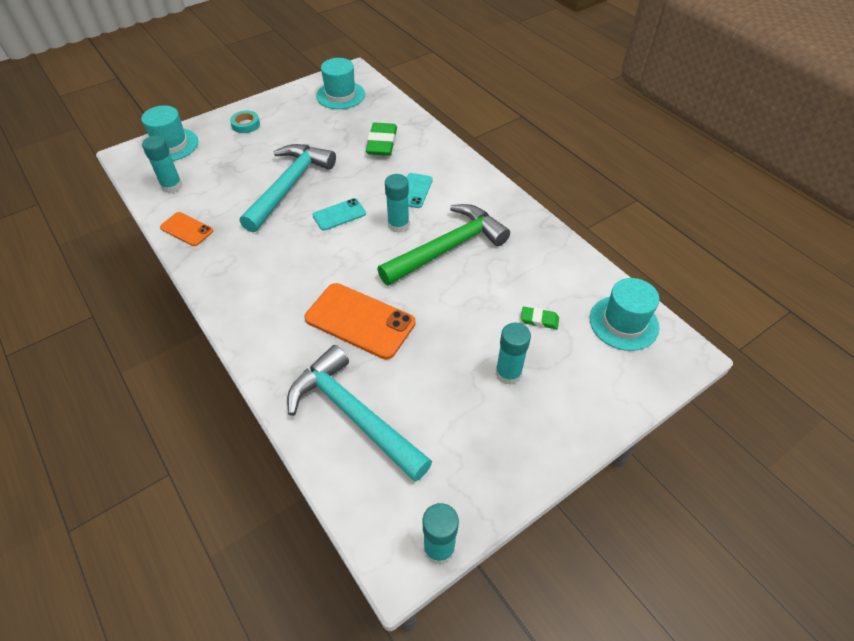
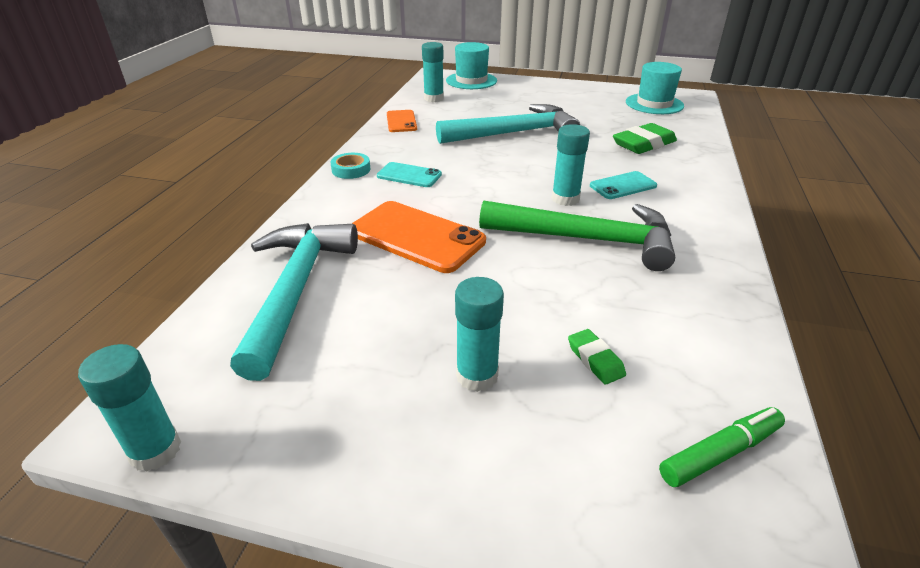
camera: 50 degrees right, 15 degrees down
turquoise tape [230,111,260,133] -> turquoise tape moved to [330,153,370,179]
orange phone [305,283,416,359] -> orange phone turned 45 degrees counterclockwise [352,201,486,273]
turquoise phone [313,198,366,231] -> turquoise phone moved to [377,162,442,187]
turquoise hat [590,278,660,351] -> green marker [659,407,785,487]

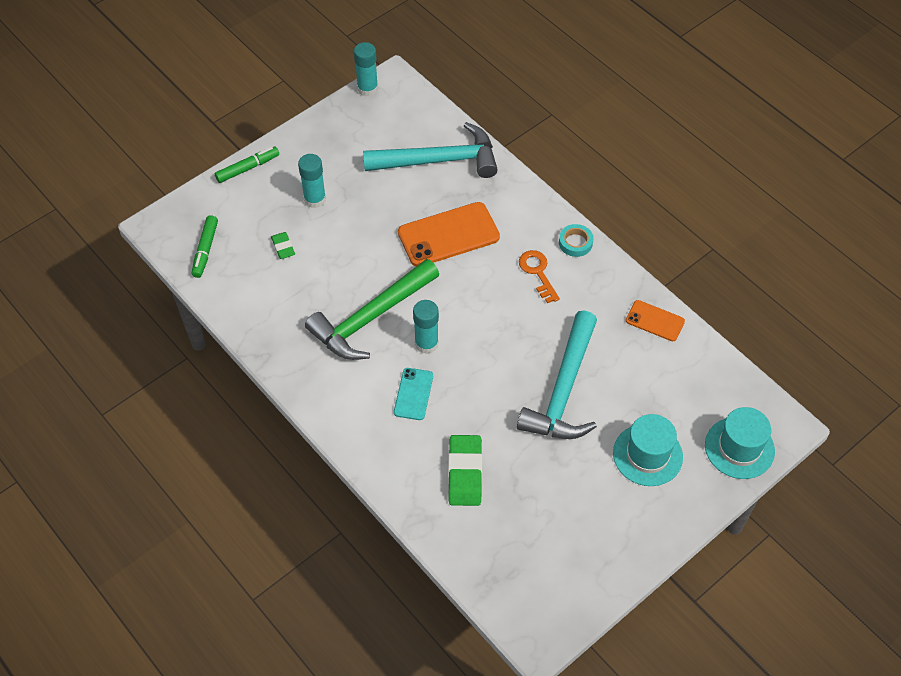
camera: 125 degrees right, 20 degrees up
turquoise hammer [230,223,358,381] -> turquoise hammer turned 45 degrees counterclockwise [363,122,498,178]
turquoise phone [377,162,442,187] -> orange key [519,250,560,303]
turquoise glue stick [422,42,444,102] -> none
green eraser [568,329,626,385] -> green eraser turned 60 degrees clockwise [271,232,295,259]
turquoise hat [626,62,684,114] -> turquoise hat moved to [613,414,683,486]
none -> green marker [215,147,279,183]

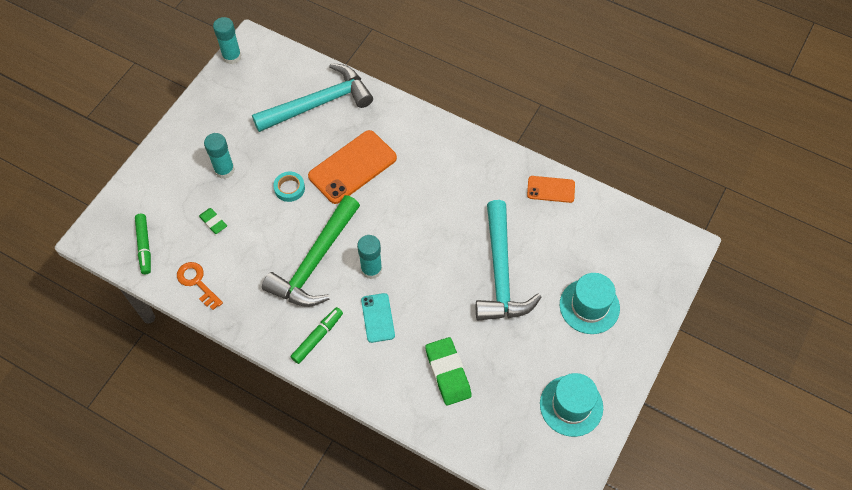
camera: 20 degrees left, 5 degrees up
green marker [215,147,279,183] -> green marker moved to [291,307,343,364]
orange key [519,250,560,303] -> orange key moved to [177,262,223,310]
turquoise tape [559,224,593,257] -> turquoise tape moved to [273,172,305,202]
turquoise hat [705,407,775,479] -> turquoise hat moved to [540,373,603,437]

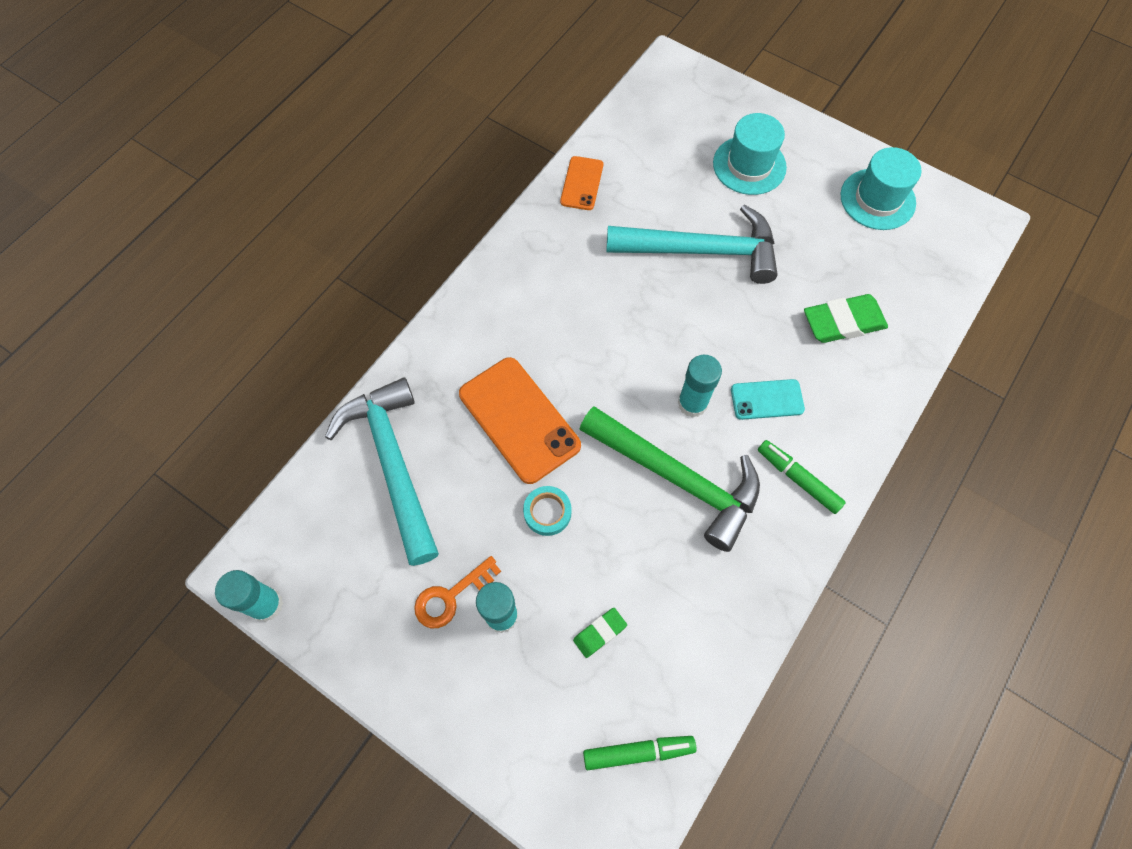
camera: 85 degrees left, 5 degrees up
orange key [177,262,223,310] -> orange key moved to [414,556,501,628]

